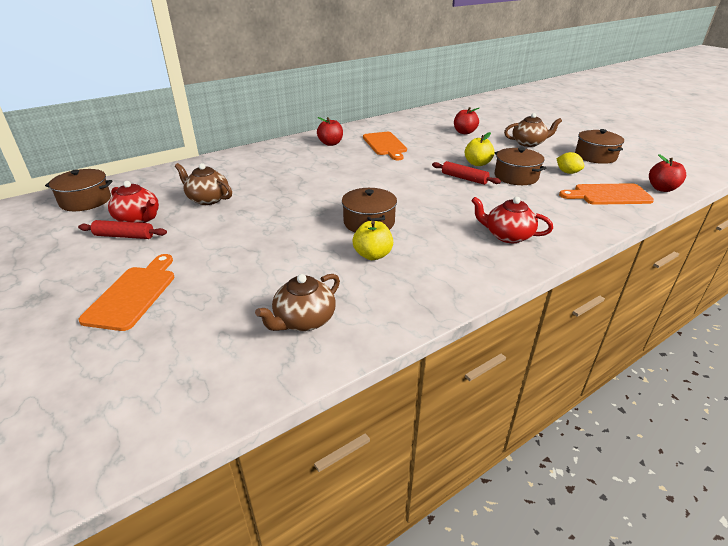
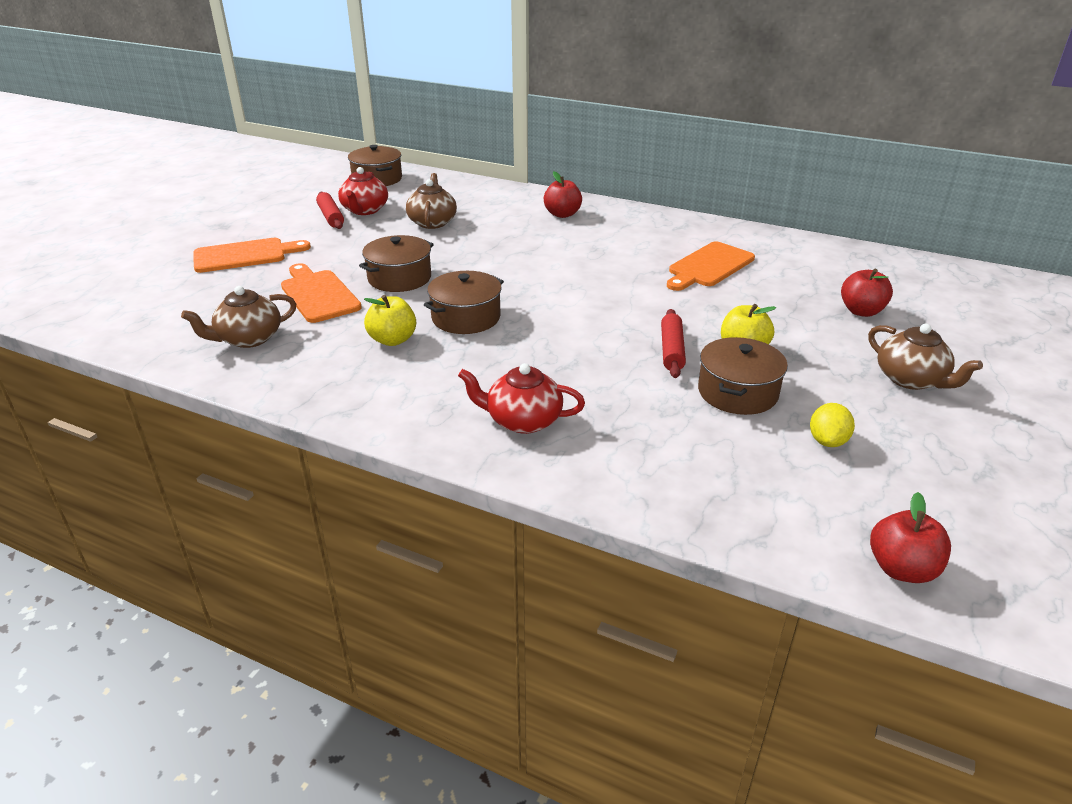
camera: 60 degrees right, 0 degrees up
brown teapot [255,274,340,331] -> brown teapot turned 45 degrees counterclockwise [181,286,296,348]
red apple [317,117,343,146] -> red apple moved to [544,172,582,218]
red teapot [471,197,553,243] -> red teapot turned 75 degrees counterclockwise [458,363,585,434]
orange cutting board [559,183,654,205] -> orange cutting board moved to [281,263,362,323]
brown pot [575,129,624,164] -> brown pot moved to [359,235,434,292]

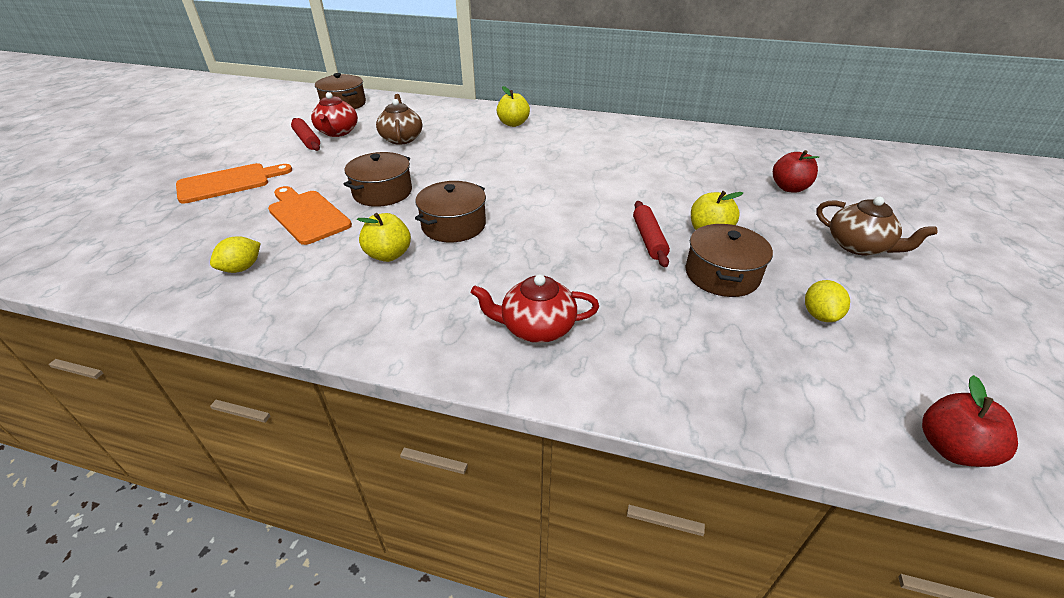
camera: 10 degrees left, 5 degrees up
brown teapot [181,286,296,348] -> yellow lemon [210,236,261,273]
red apple [544,172,582,218] -> yellow apple [497,86,530,127]
orange cutting board [667,241,755,291] -> none

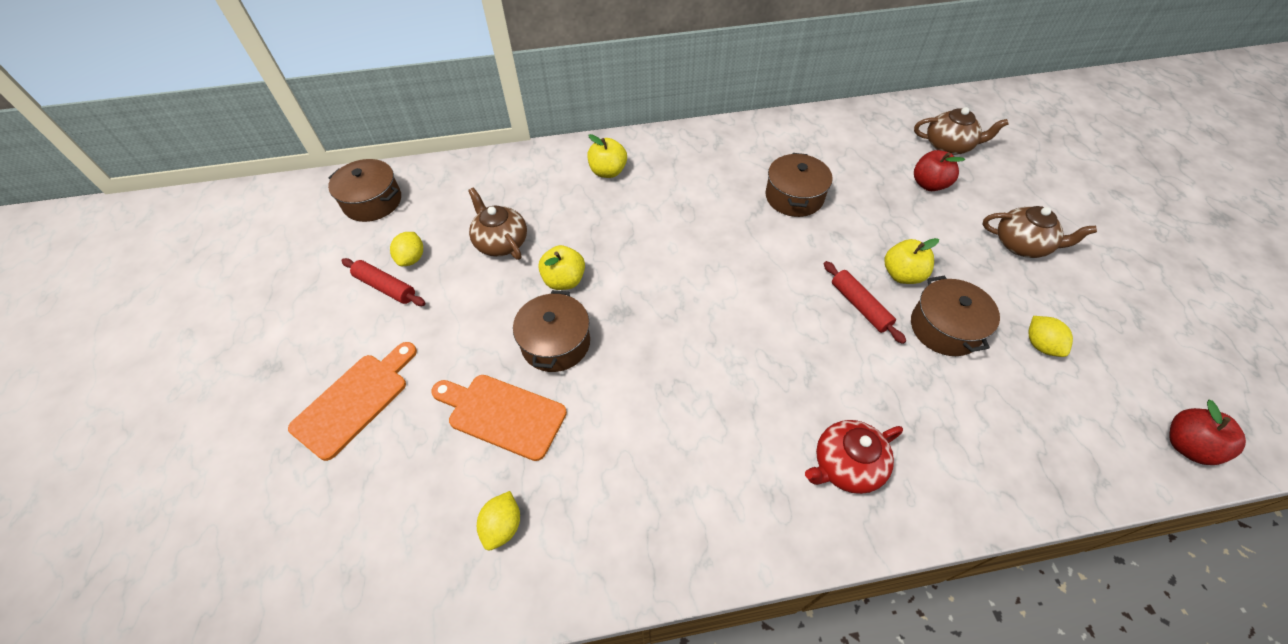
camera: 25 degrees left, 15 degrees up
red teapot [311,92,358,137] -> yellow lemon [390,232,423,266]
yellow apple [357,213,411,262] -> yellow apple moved to [538,245,585,290]
brown pot [415,181,486,243] -> brown pot moved to [766,153,832,217]
none -> brown teapot [914,107,1009,155]

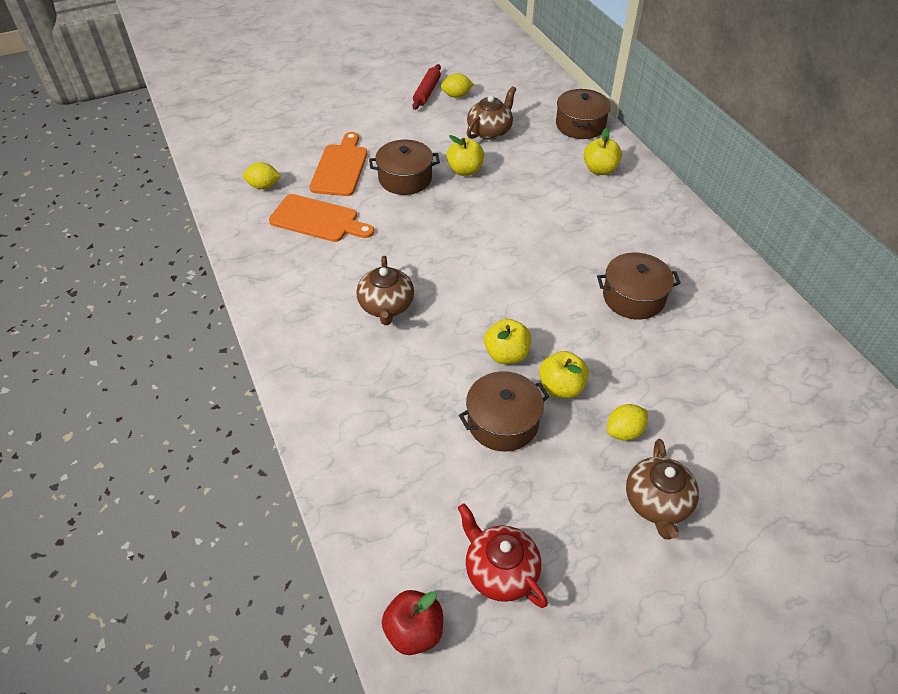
camera: 75 degrees right, 5 degrees down
orange cutting board [288,342,417,461] -> orange cutting board moved to [269,194,374,242]
brown pot [328,159,401,222] -> brown pot moved to [556,89,611,139]
red teapot [805,420,903,494] -> red teapot moved to [458,503,548,608]
red rolling pin [824,261,906,344] -> yellow apple [484,319,531,364]
brown teapot [914,107,1009,155] -> brown teapot moved to [357,256,414,325]
red apple [914,150,965,191] -> none
yellow lemon [1028,316,1073,357] -> yellow lemon moved to [607,404,648,440]

